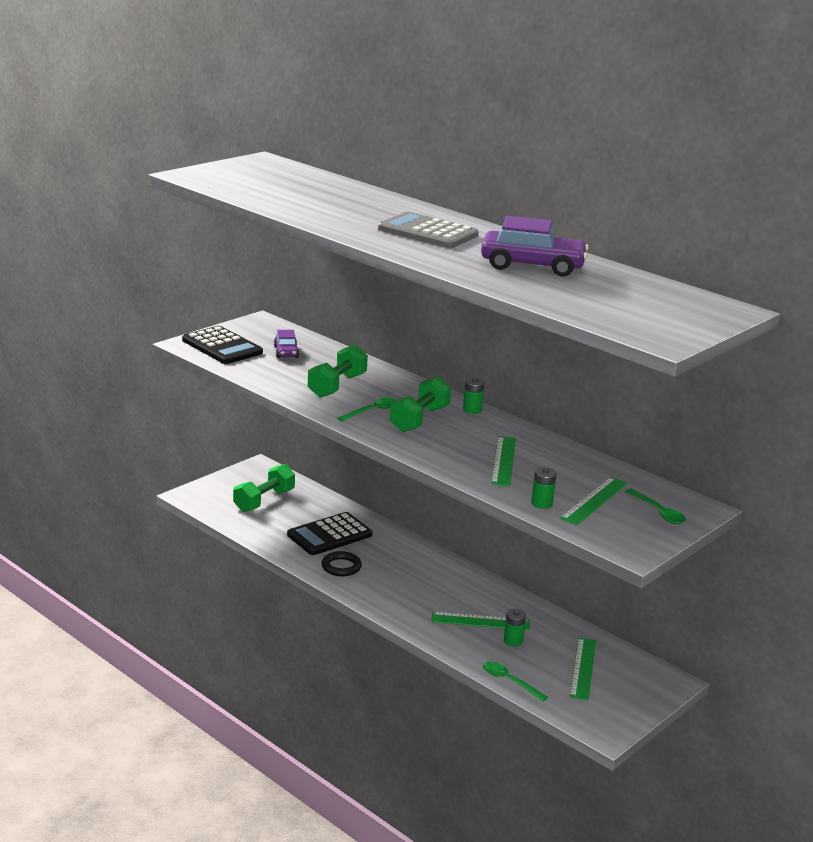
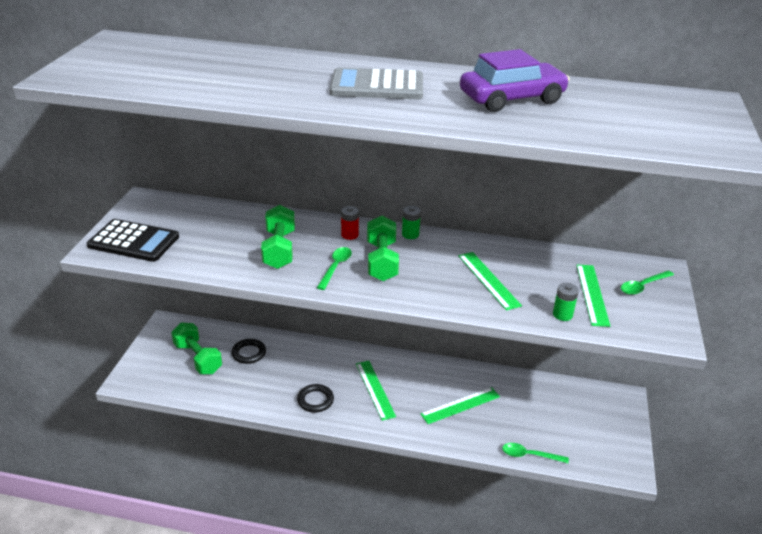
camera: 30 degrees left, 10 degrees up
green dumbbell [233,464,295,512] -> green dumbbell turned 45 degrees counterclockwise [171,323,222,374]
purple car [274,330,299,358] -> none
black calculator [287,512,373,555] -> none
green battery [504,609,526,646] -> none
green ruler [570,638,596,701] -> green ruler moved to [356,361,396,421]
green spoon [625,489,686,524] -> green spoon turned 120 degrees clockwise [621,271,674,295]
none -> black ring [231,339,266,364]
none -> red battery [341,206,359,240]

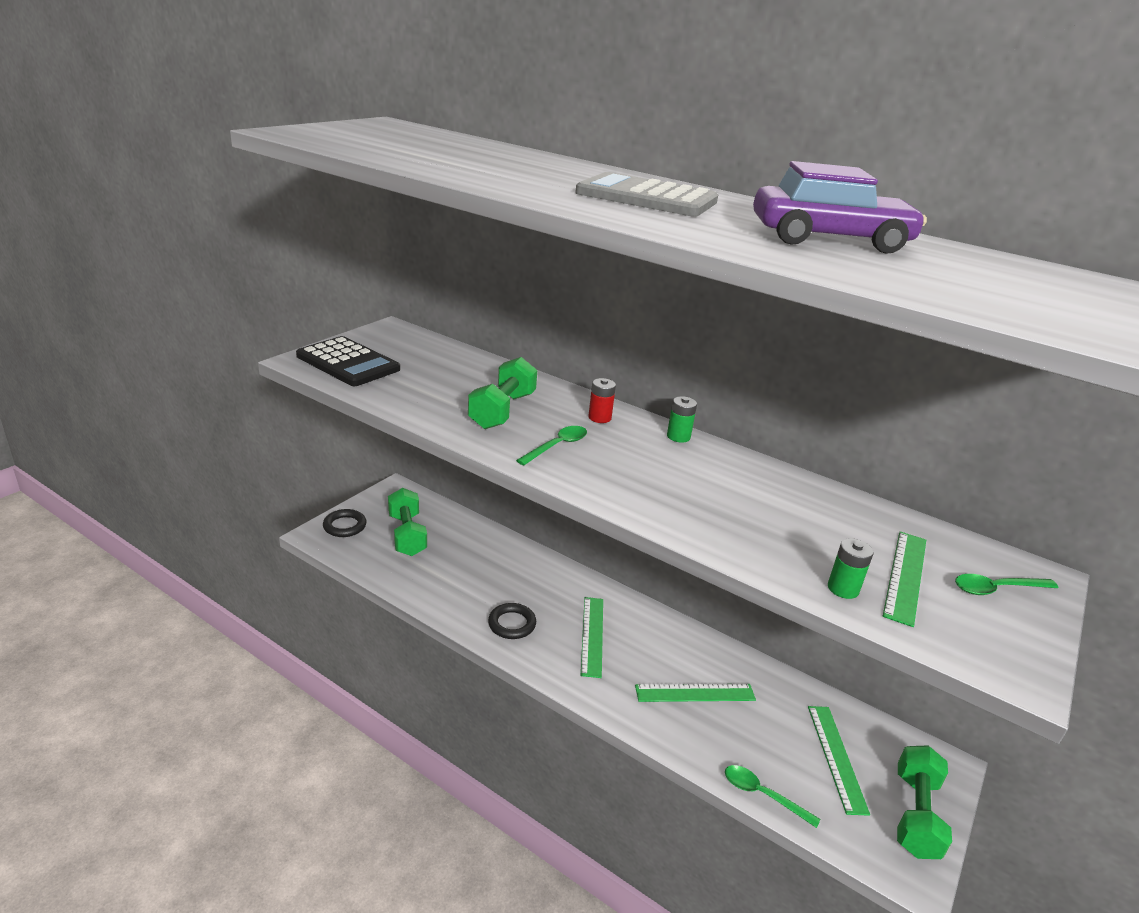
camera: 20 degrees right, 5 degrees down
black ring [231,339,266,364] -> black ring moved to [323,509,367,537]
green dumbbell [367,216,399,281] -> green dumbbell moved to [897,745,952,859]
green ruler [458,252,522,311] -> green ruler moved to [808,706,870,816]

